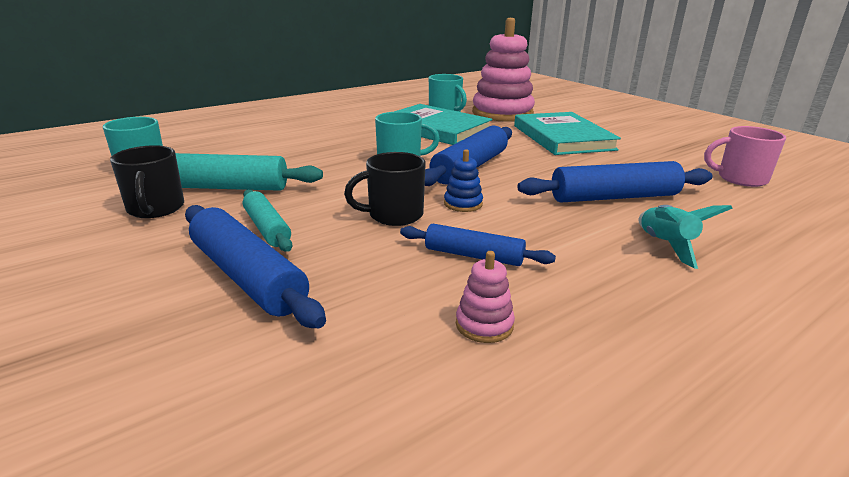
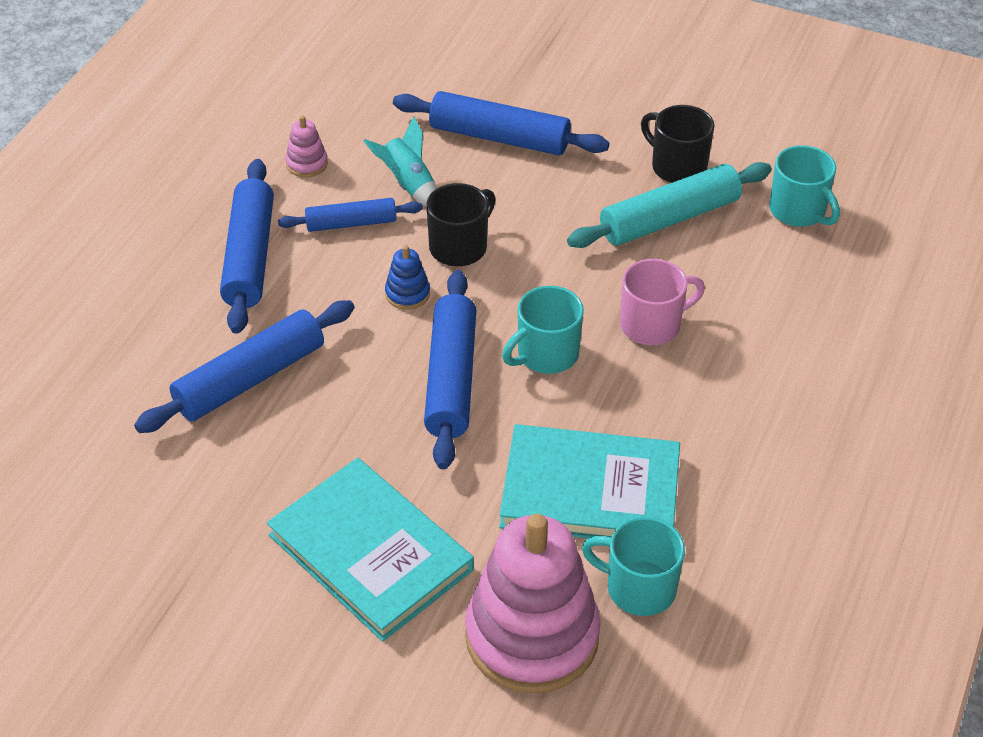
camera: 150 degrees right, 20 degrees up
turquoise rolling pin [243,189,292,252] -> none
turquoise rocket [638,205,733,269] -> turquoise rocket moved to [364,116,437,207]
pink mug [704,126,786,187] -> pink mug moved to [620,259,705,345]
none -> blue rolling pin [220,159,274,334]

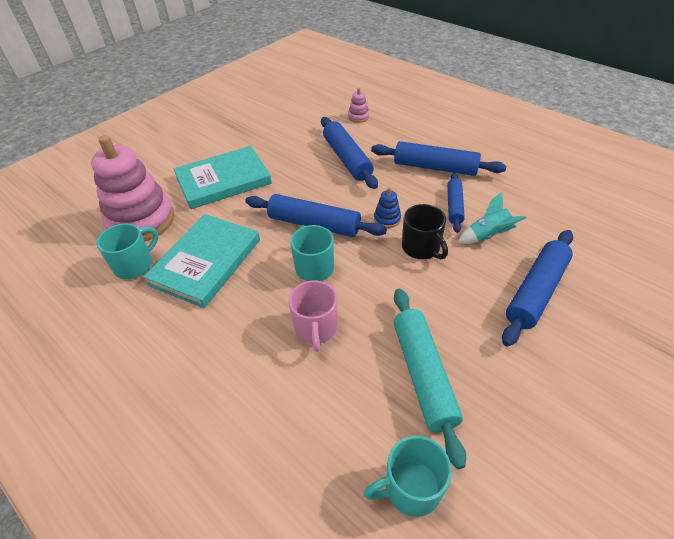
camera: 110 degrees right, 0 degrees up
pink stacking toy [285,115,328,177] -> pink stacking toy moved to [348,88,369,123]
black mug [641,105,714,183] -> none

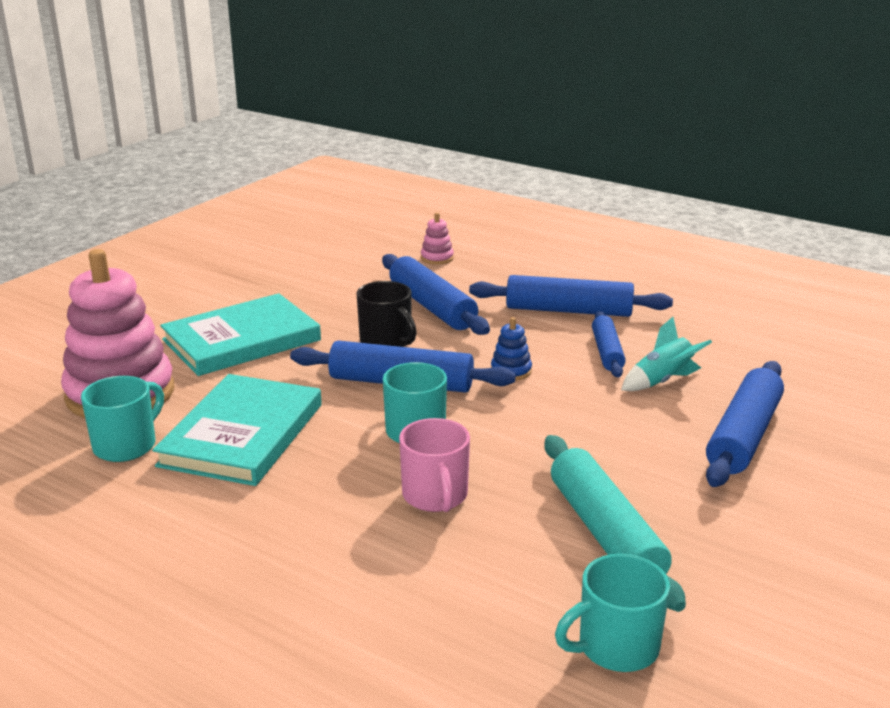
camera: 10 degrees left, 20 degrees down
black mug [402,204,448,259] -> black mug moved to [356,281,417,347]

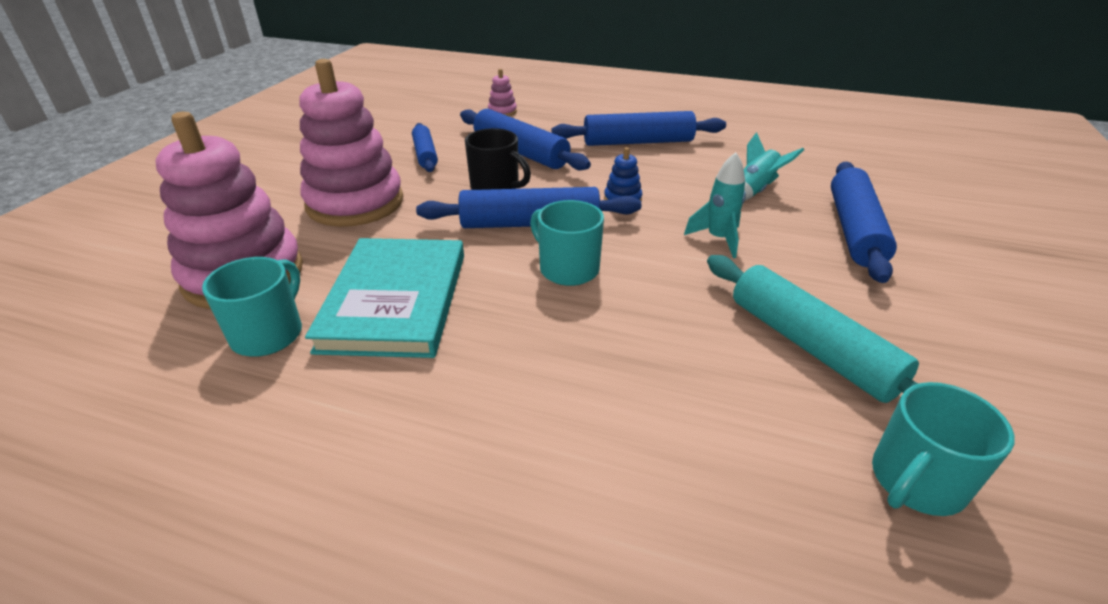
camera: 15 degrees left, 10 degrees up
turquoise book [160,293,321,376] -> pink stacking toy [299,59,403,227]
pink mug [399,418,470,512] -> none
blue rolling pin [592,311,626,377] -> blue rolling pin moved to [412,123,438,172]
none -> turquoise rocket [684,152,746,258]

